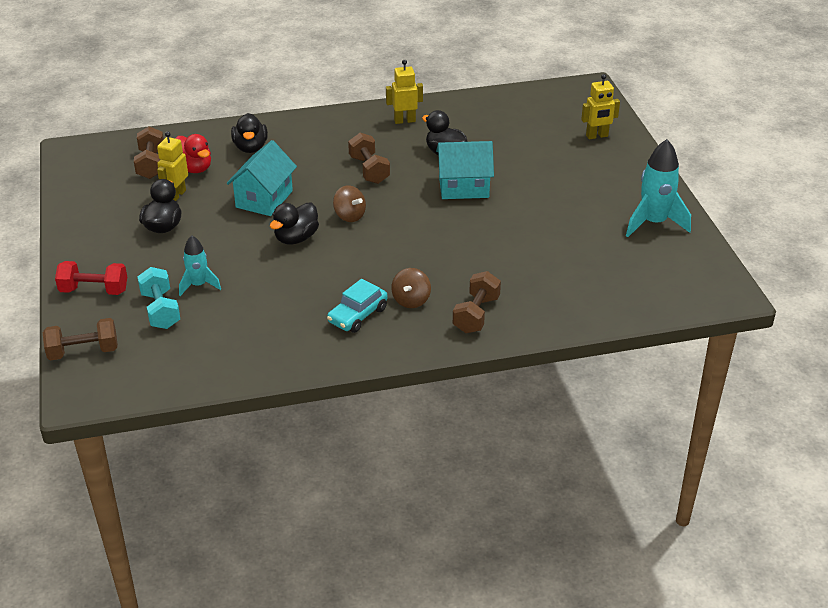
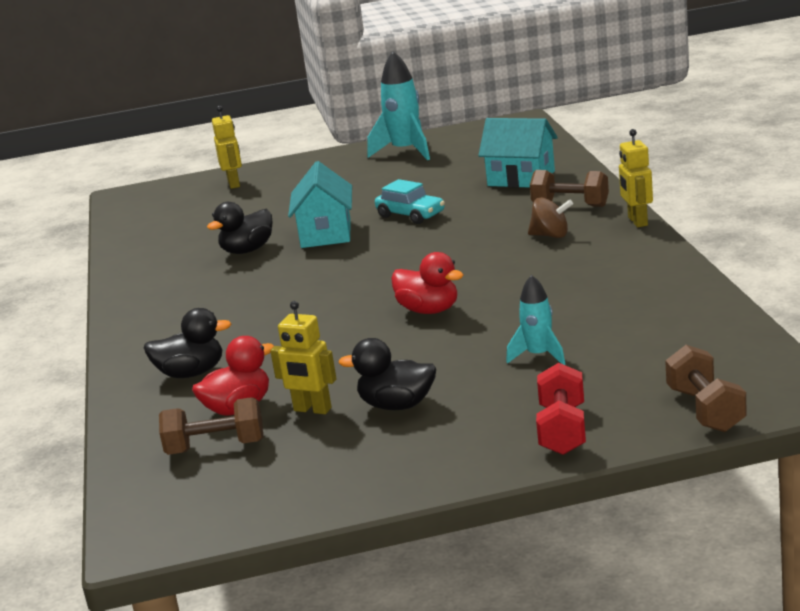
camera: 85 degrees left, 15 degrees down
turquoise dumbbell [137,267,180,329] -> none
turquoise house [227,140,297,216] -> turquoise house moved to [478,118,558,188]
black duck [270,203,319,244] -> red duck [391,252,463,314]
turquoise car [327,279,388,333] -> turquoise car moved to [375,179,445,224]
brown spinning top [333,185,366,222] -> none
brown dumbbell [348,133,390,184] -> none
yellow robot [386,60,423,124] -> yellow robot moved to [619,129,653,227]

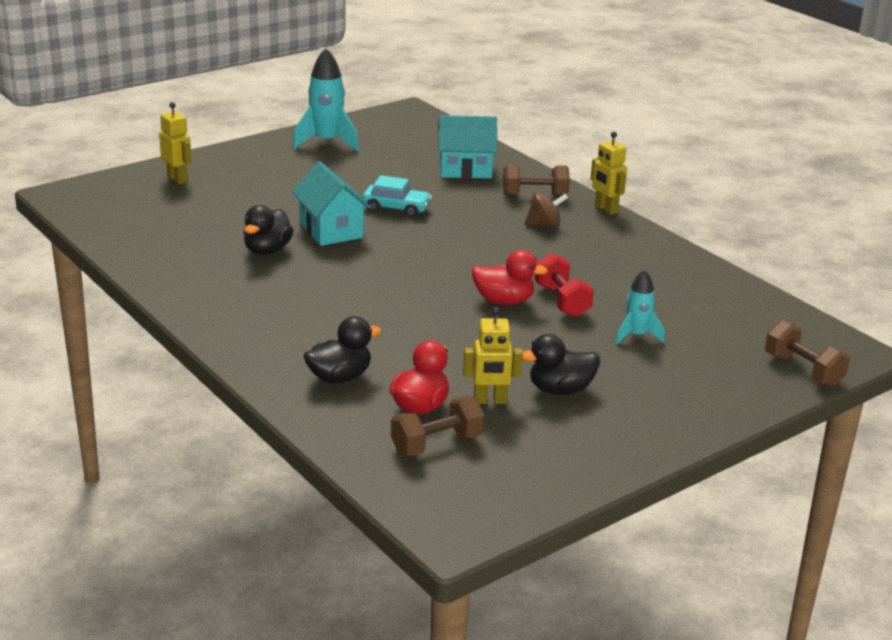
camera: 30 degrees left, 5 degrees up
red dumbbell [536,363,586,455] -> red dumbbell moved to [535,253,594,317]

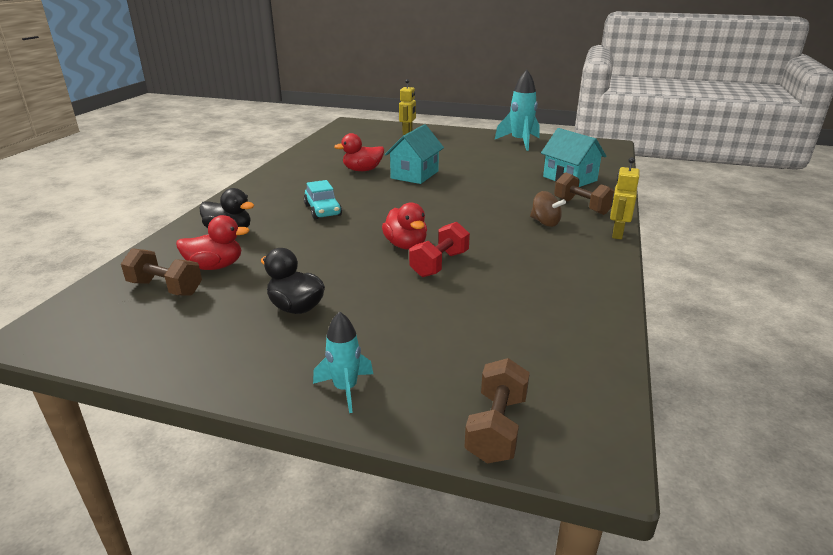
camera: 55 degrees right, 0 degrees up
black duck [244,205,293,255] -> red duck [334,133,384,171]
turquoise car [362,175,432,218] -> turquoise car moved to [304,180,342,219]
yellow robot [463,307,523,404] -> none
turquoise rocket [615,270,665,345] -> turquoise rocket moved to [313,312,373,413]

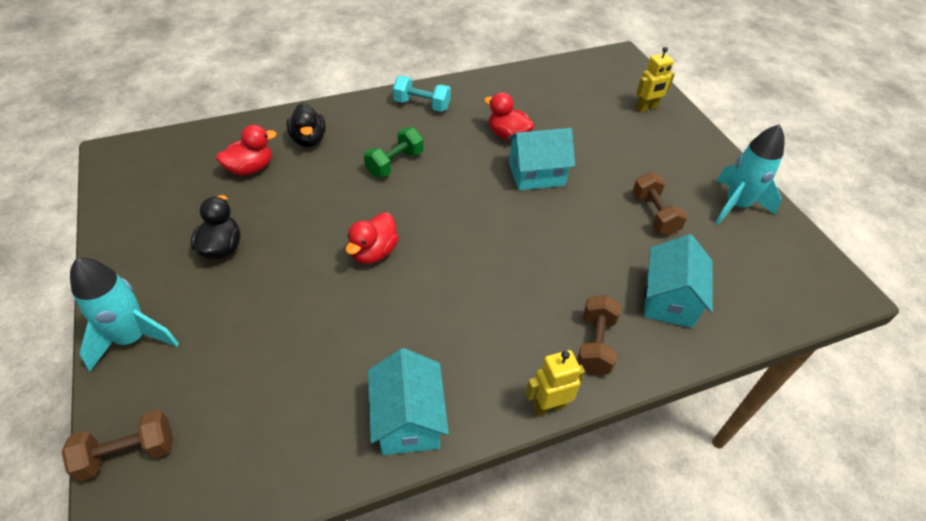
camera: 50 degrees right, 20 degrees up
brown dumbbell [121,248,202,295] -> brown dumbbell moved to [632,172,688,236]
red duck [176,215,250,270] -> red duck turned 75 degrees counterclockwise [216,125,277,176]
turquoise car [304,180,342,219] -> green dumbbell [364,127,423,177]
turquoise rocket [313,312,373,413] -> turquoise rocket [70,257,179,371], size x1.68
red dumbbell [409,222,470,277] -> none
brown spinning top [530,191,566,227] -> none
none -> turquoise house [368,348,449,455]
none -> turquoise dumbbell [393,76,451,112]

